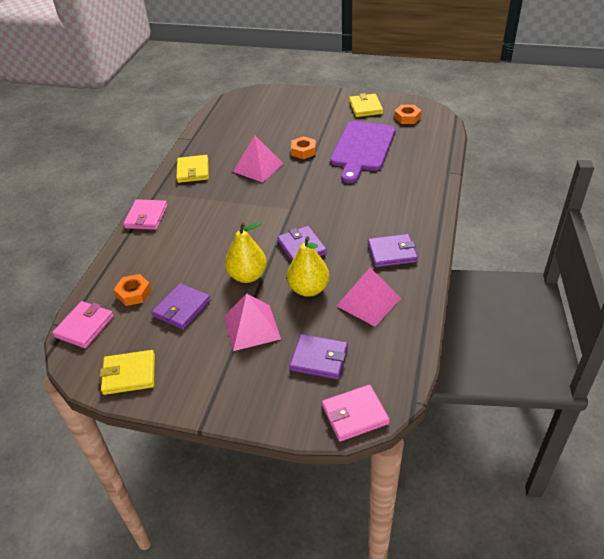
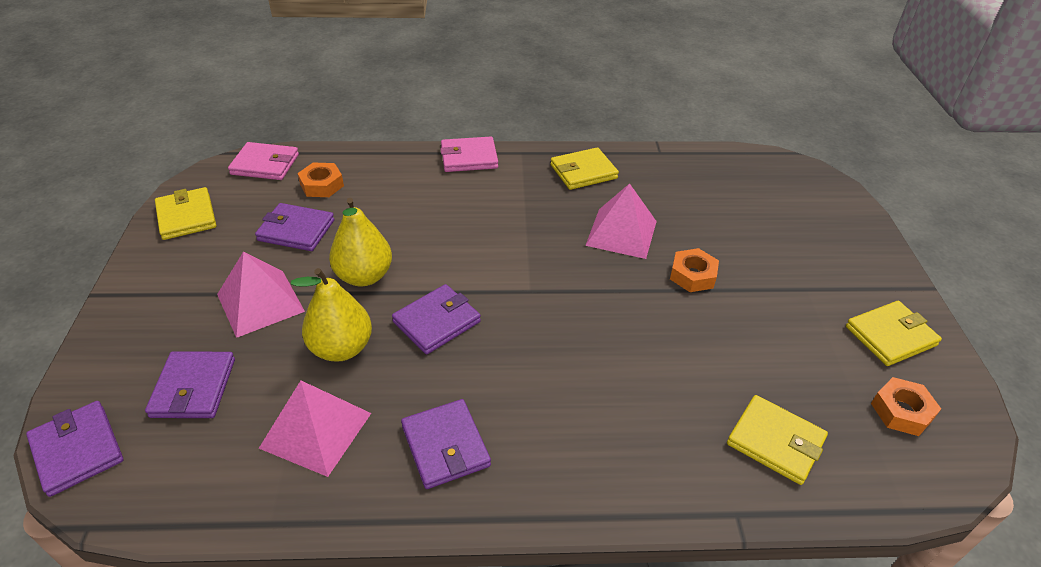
camera: 70 degrees right, 0 degrees up
pink wallet [322,385,390,442] -> purple wallet [26,401,123,497]
purple cutting board [330,121,395,183] -> none
none -> yellow wallet [727,395,828,485]

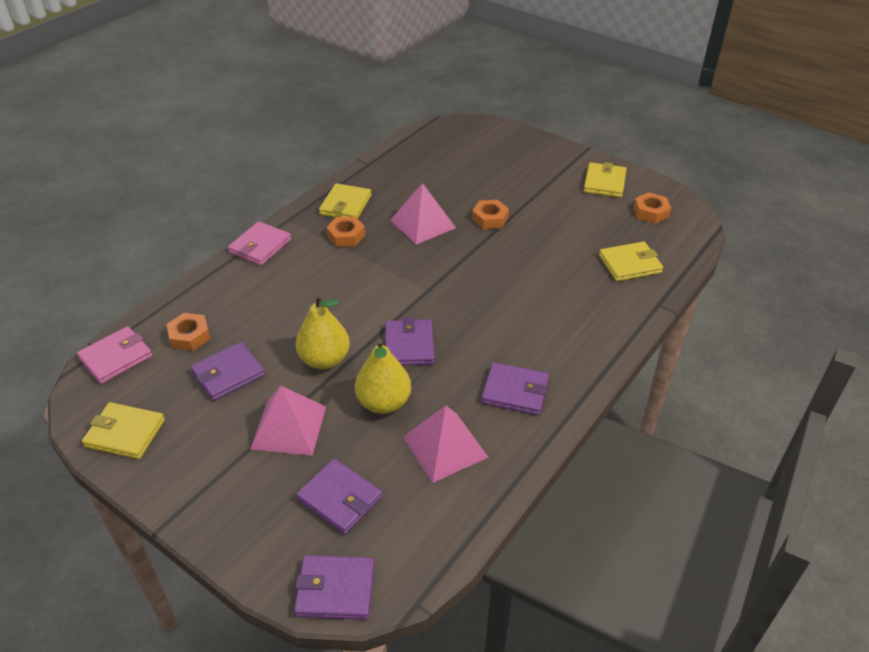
camera: 50 degrees left, 0 degrees up
none -> orange nut [326,216,365,247]

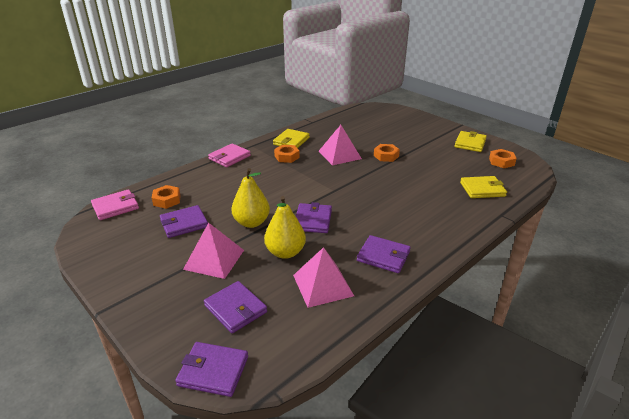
camera: 10 degrees right, 10 degrees down
yellow wallet [82,402,165,459] -> none

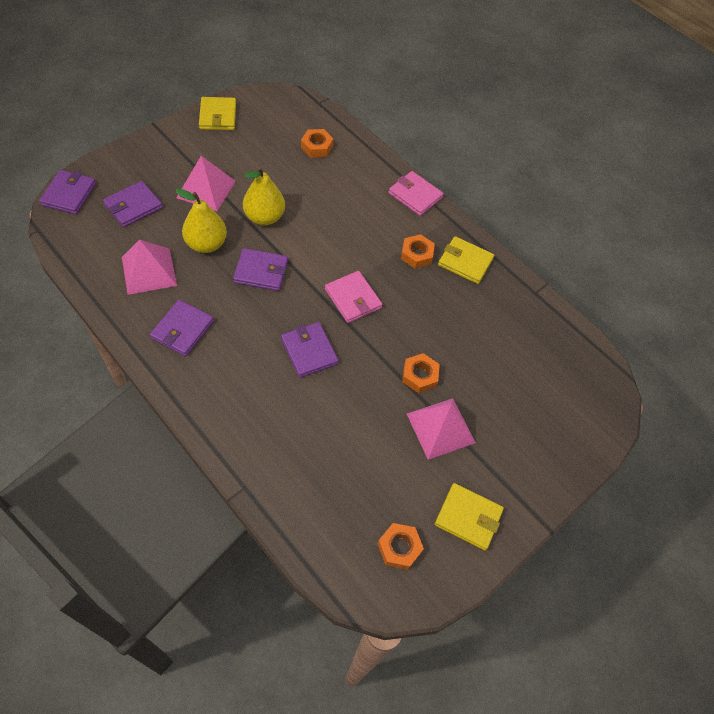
camera: 85 degrees right, 25 degrees up
pink wallet [91,189,139,220] -> pink wallet moved to [325,271,383,323]
purple wallet [160,205,208,238] -> purple wallet moved to [281,322,339,378]
pink pyramid [319,125,362,165] -> pink pyramid moved to [407,398,476,460]
yellow wallet [460,176,507,198] -> yellow wallet moved to [199,97,236,130]

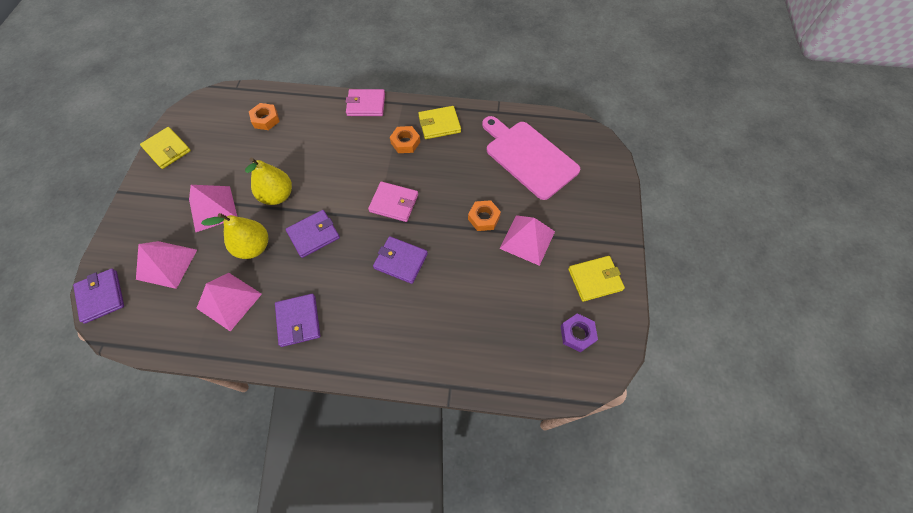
camera: 35 degrees left, 5 degrees up
purple wallet [103,181,163,227] -> pink pyramid [136,241,197,289]
orange nut [377,523,424,570] -> purple nut [561,313,598,352]
none -> pink cutting board [482,116,580,200]

